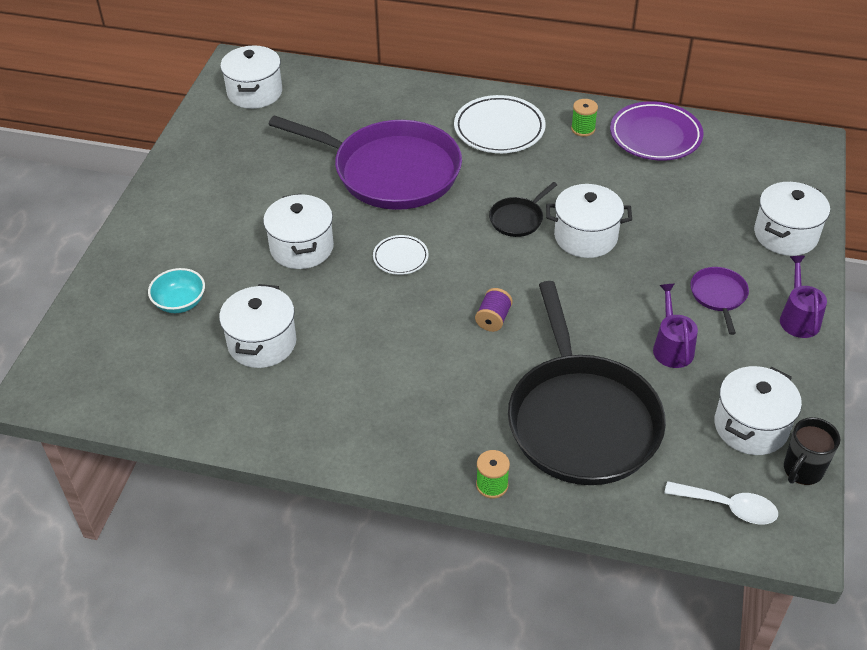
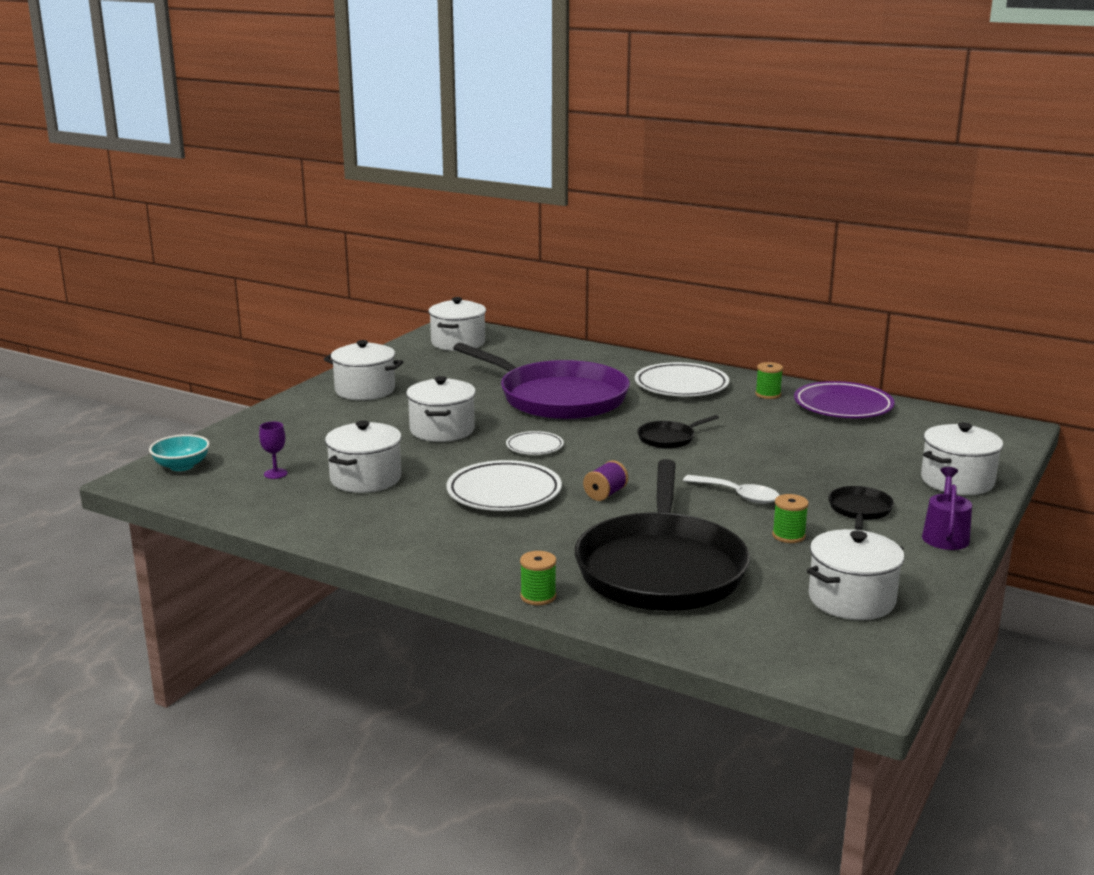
camera: 15 degrees right, 25 degrees down
turquoise bowl [148,268,205,313] -> turquoise bowl moved to [149,434,210,471]
white pot [546,184,632,258] -> white pot moved to [324,340,403,400]
purple watering can [653,284,698,368] -> green spool [772,494,809,543]
white spoon [664,481,778,524] -> white spoon moved to [683,475,780,504]
purple pan [690,267,749,335] -> black pan [828,486,894,530]
black mug [784,417,840,485] -> none
none -> purple goblet [259,422,288,479]
none -> white plate [447,460,562,511]

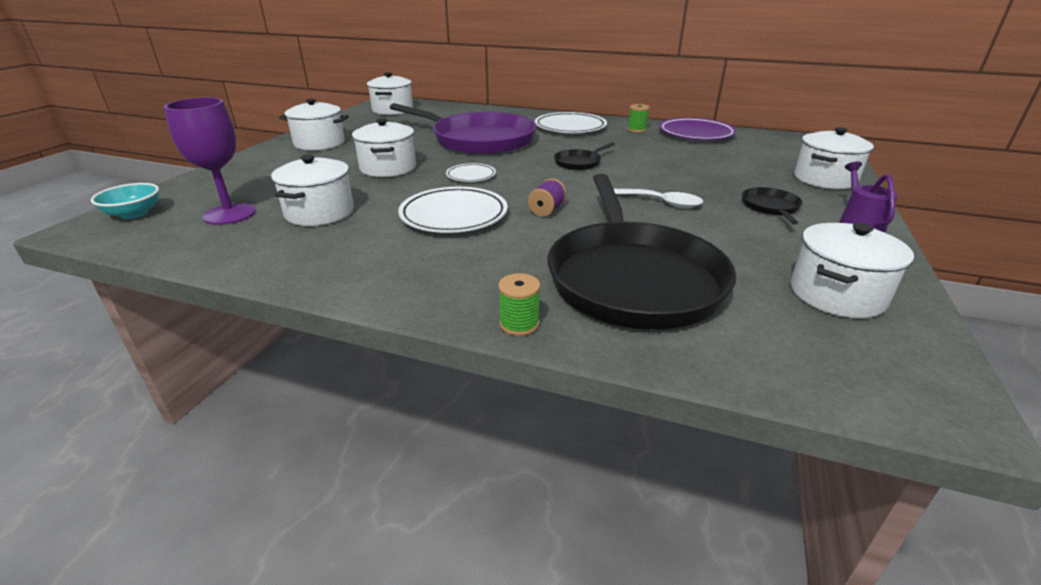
camera: 10 degrees left, 10 degrees up
purple goblet [259,422,288,479] -> purple goblet [164,97,256,225], size x2.15
green spool [772,494,809,543] -> none

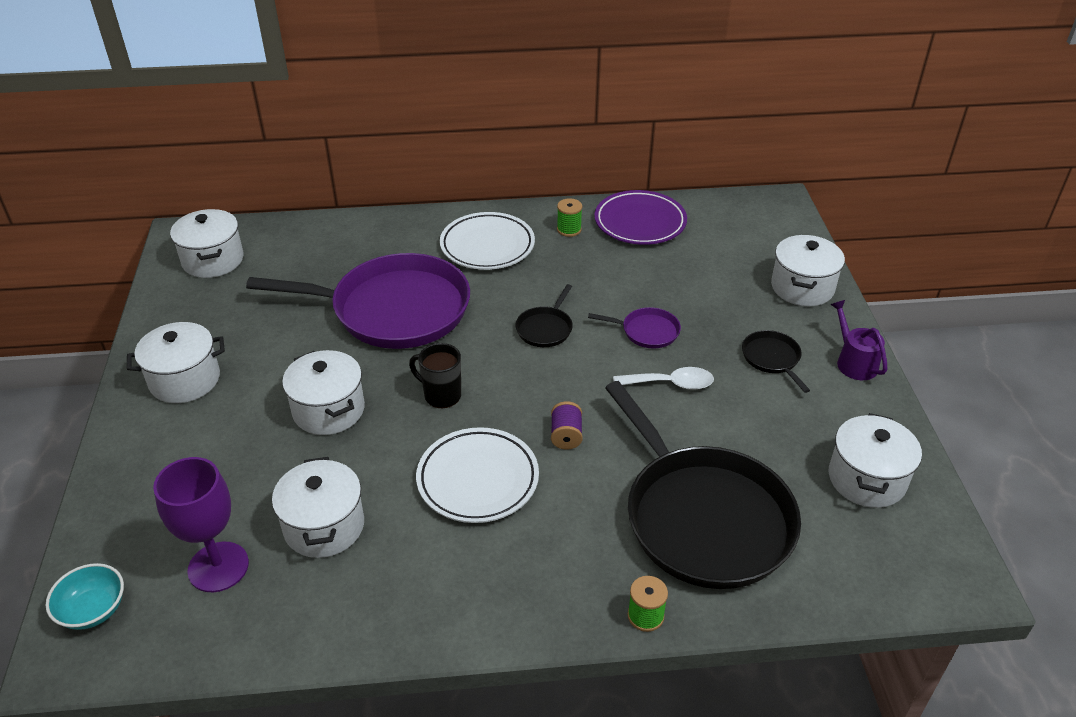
camera: 25 degrees left, 10 degrees up
white plate [446,163,496,182] -> black mug [409,343,461,408]
none -> purple pan [588,307,681,349]

